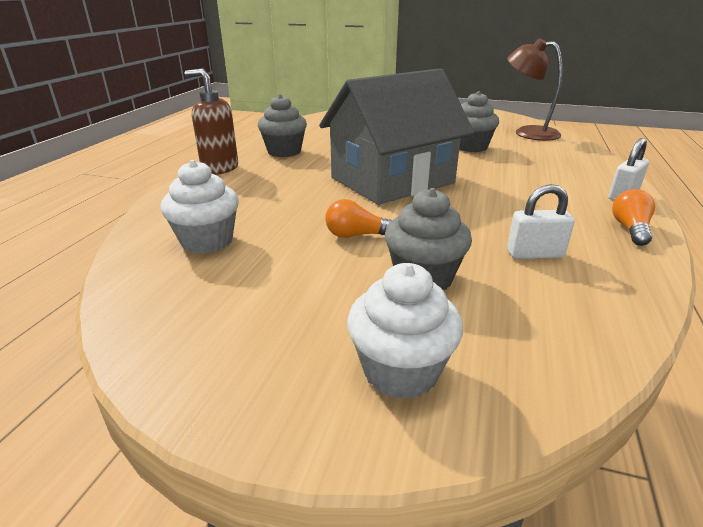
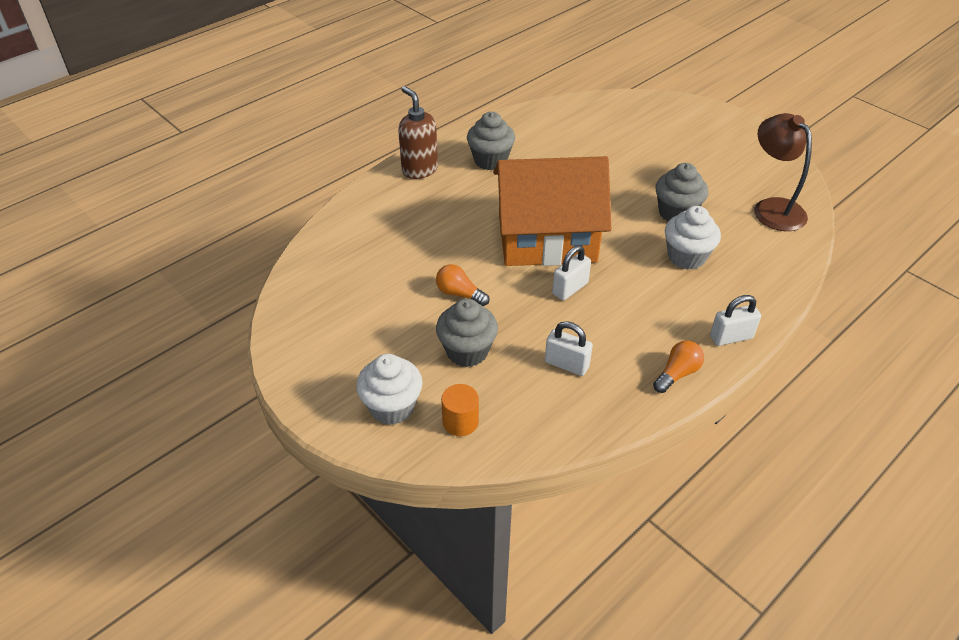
camera: 30 degrees right, 15 degrees up
white cupcake [160,160,239,254] -> white cupcake moved to [665,206,721,270]
grey house [319,68,475,205] -> orange house [493,156,611,266]
none -> orange cylinder [441,384,479,436]
none -> white padlock [552,245,591,301]

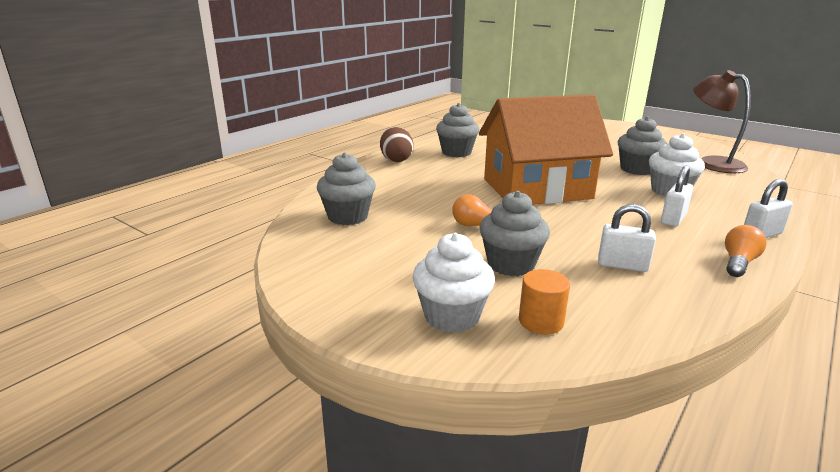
camera: 10 degrees left, 20 degrees down
brown soap dispenser [398,86,438,179] -> brown egg [380,127,413,162]
white padlock [552,245,591,301] -> white padlock moved to [661,166,693,227]
none -> grey cupcake [317,152,376,225]

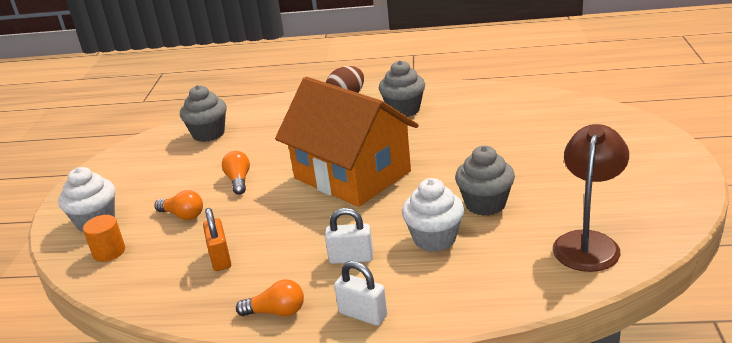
camera: 60 degrees right, 5 degrees up
grey cupcake [479,191,550,276] -> orange light bulb [155,190,203,220]
white padlock [598,204,656,272] -> orange padlock [203,208,231,271]

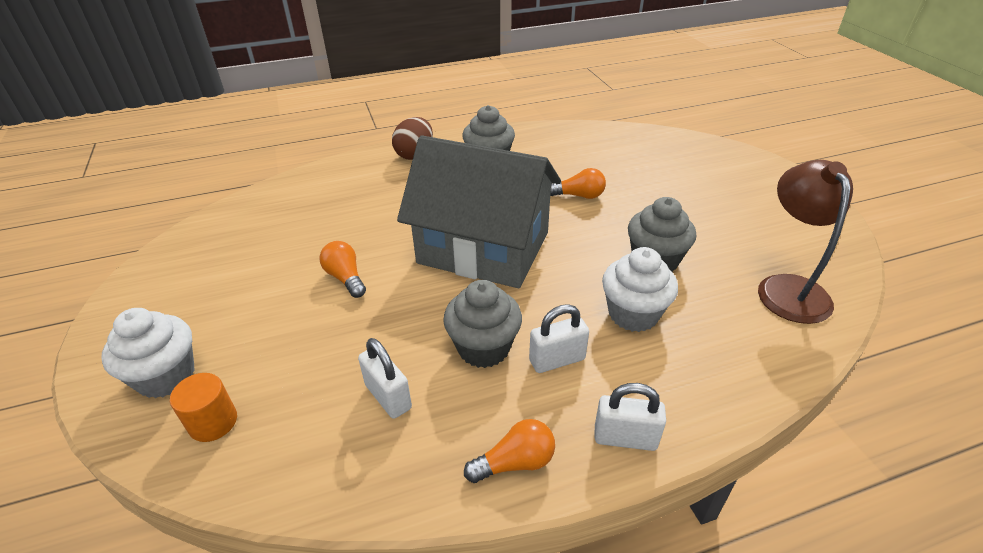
camera: 25 degrees left, 10 degrees up
orange light bulb [155,190,203,220] -> orange light bulb moved to [550,168,606,199]
grey cupcake [180,85,227,142] -> grey cupcake moved to [443,280,522,368]
orange padlock [203,208,231,271] -> white padlock [358,338,412,419]
orange house [275,77,419,207] -> grey house [397,136,561,288]

